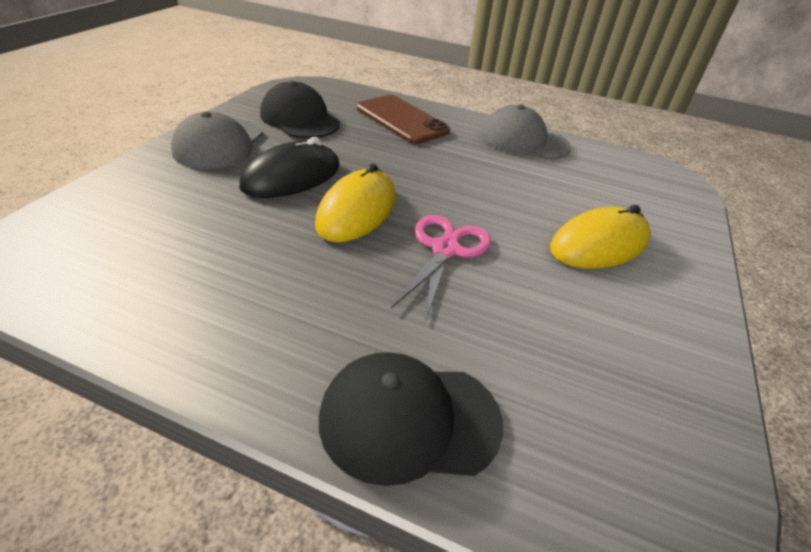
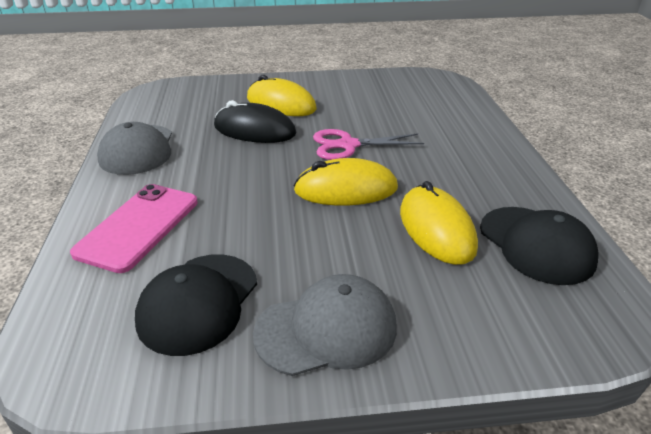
camera: 115 degrees left, 5 degrees down
black mouse [239,137,339,198] -> black mouse moved to [214,100,296,143]
black cap [319,352,503,486] -> black cap moved to [480,207,599,285]
brown phone [357,95,450,144] -> pink phone [70,184,198,273]
none -> yellow mouse [400,181,478,265]

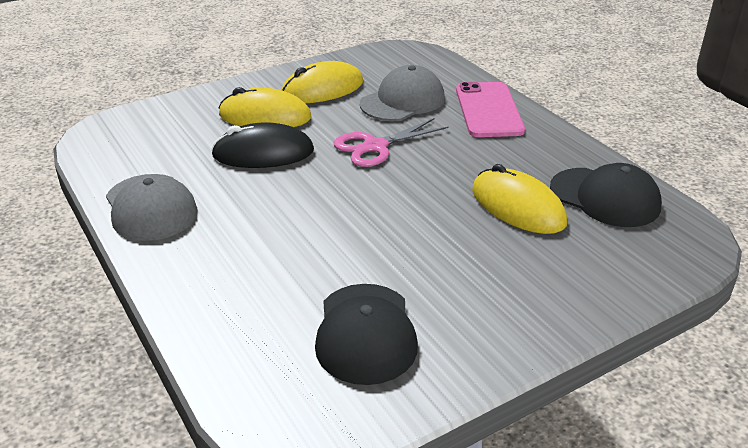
camera: 25 degrees left, 0 degrees up
pink phone [70,184,198,273] -> pink phone moved to [456,82,525,137]
grey cap [253,274,397,376] -> grey cap moved to [360,65,445,121]
yellow mouse [293,158,398,206] -> yellow mouse moved to [281,61,363,103]

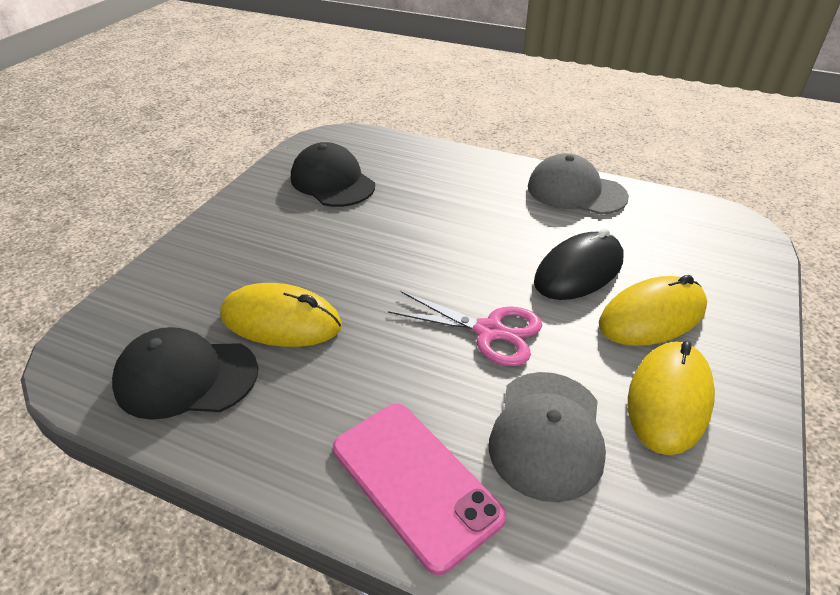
camera: 145 degrees right, 5 degrees up
pink scissors [334,118,449,167] -> pink scissors turned 90 degrees clockwise [388,291,542,366]

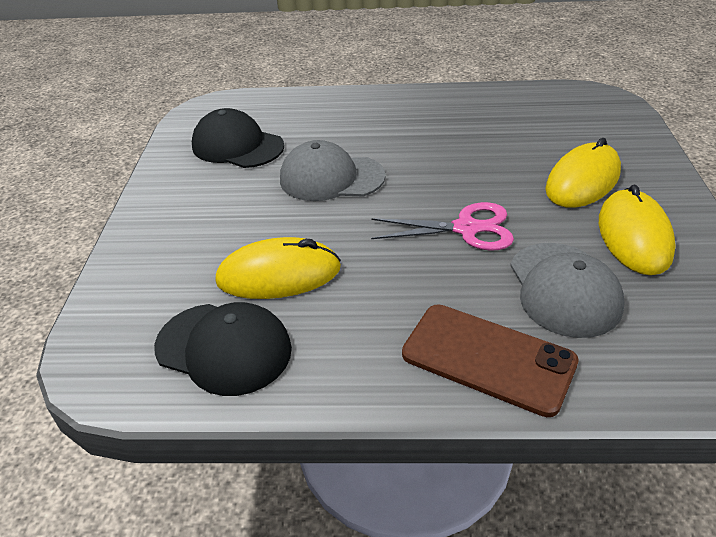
camera: 20 degrees left, 0 degrees up
black cap [112,327,258,420] -> black cap turned 135 degrees counterclockwise [154,302,292,396]
pink phone [333,403,507,575] -> brown phone [402,304,579,417]
grey cap [528,153,629,215] -> grey cap moved to [280,140,386,201]
black mouse [534,228,623,300] -> none

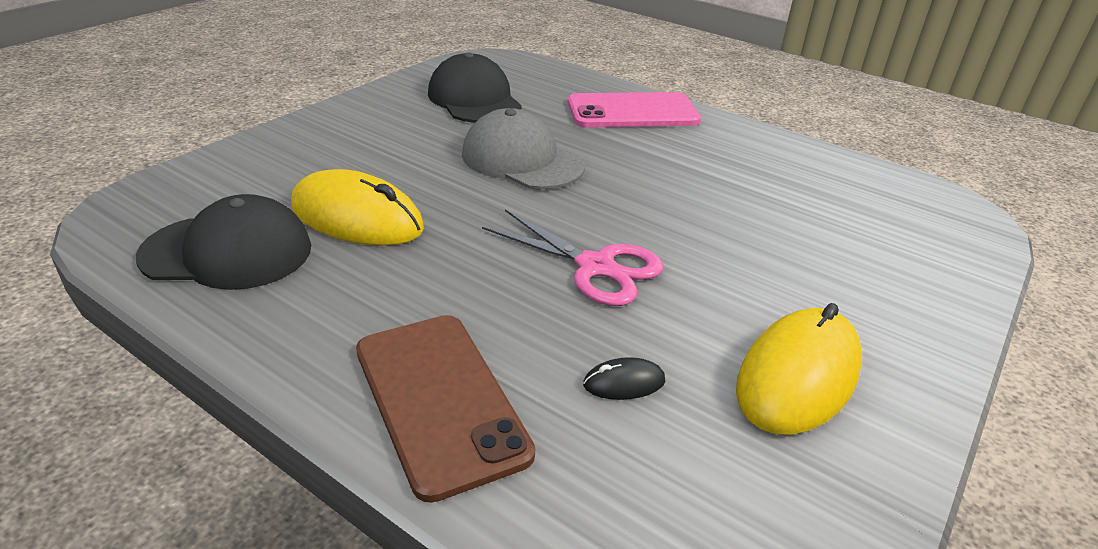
camera: 30 degrees right, 5 degrees down
black cap [154,302,292,396] -> black cap turned 60 degrees counterclockwise [136,194,311,290]
grey cap [510,243,625,338] -> black mouse [583,357,665,400]
yellow mouse [545,138,621,208] -> none
none -> pink phone [568,92,701,128]

